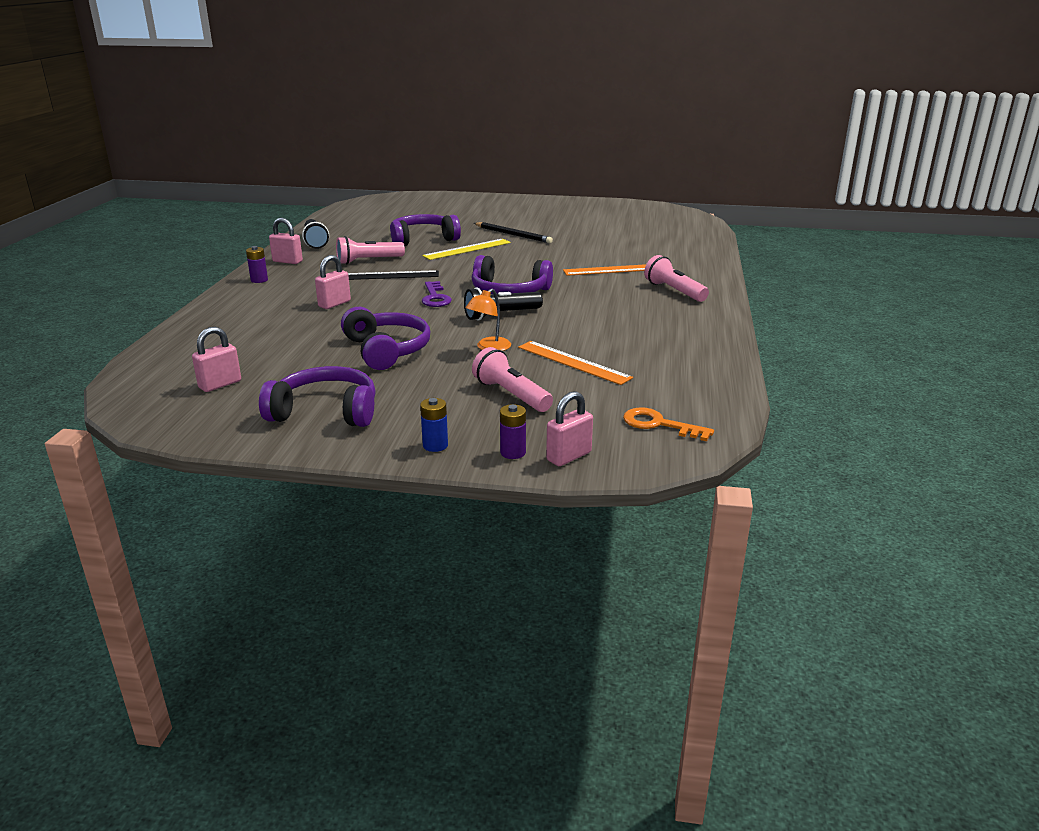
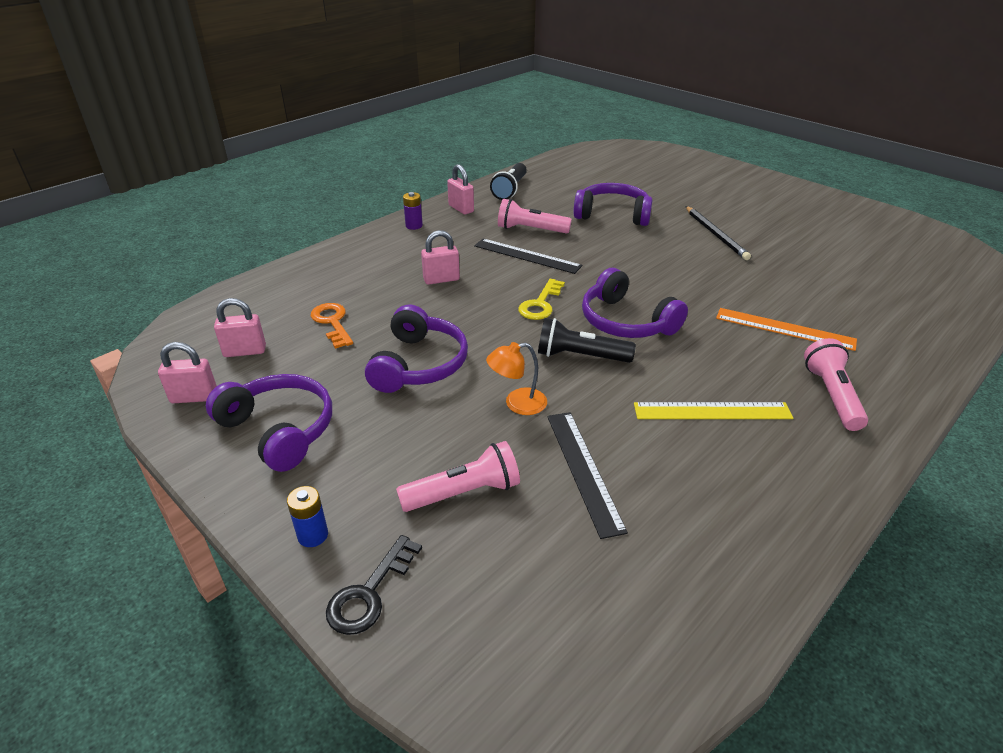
camera: 35 degrees right, 10 degrees up
yellow ruler [422,239,511,260] -> yellow ruler moved to [634,402,793,419]
purple key [422,281,452,307] -> yellow key [518,279,565,320]
pink flashlight [472,347,553,412] -> pink flashlight turned 75 degrees clockwise [396,441,520,512]
purple battery [500,404,526,459] -> black key [326,535,422,635]
orange ruler [518,341,633,385] -> black ruler [547,412,628,539]
pink padlock [546,391,593,466] -> pink padlock moved to [158,342,217,403]
orange key [623,407,714,441] -> orange key moved to [311,303,353,349]

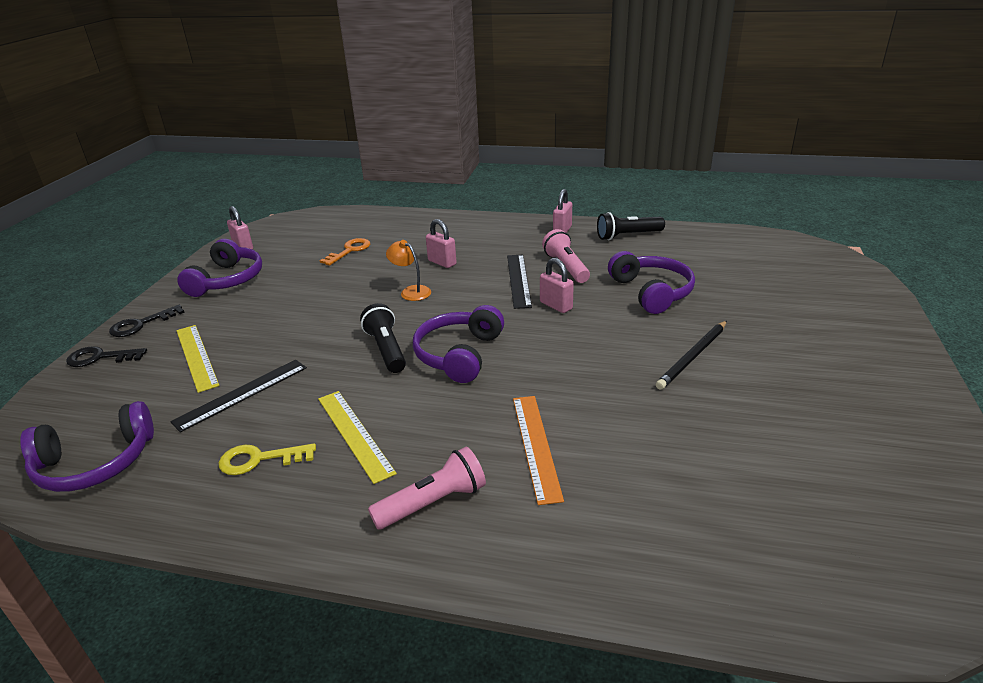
camera: 60 degrees right, 5 degrees down
pink padlock [214,298,266,357] -> pink padlock moved to [540,258,574,313]
blue battery [287,486,328,547] -> black key [109,305,185,337]
purple headphones [365,305,468,393] -> purple headphones moved to [21,401,154,492]
pink flashlight [396,441,520,512] -> yellow ruler [176,325,219,393]
purple battery [403,192,423,230] -> none
orange lamp [486,342,547,415] -> orange lamp moved to [386,240,431,301]
yellow key [518,279,565,320] -> yellow key moved to [219,443,316,475]

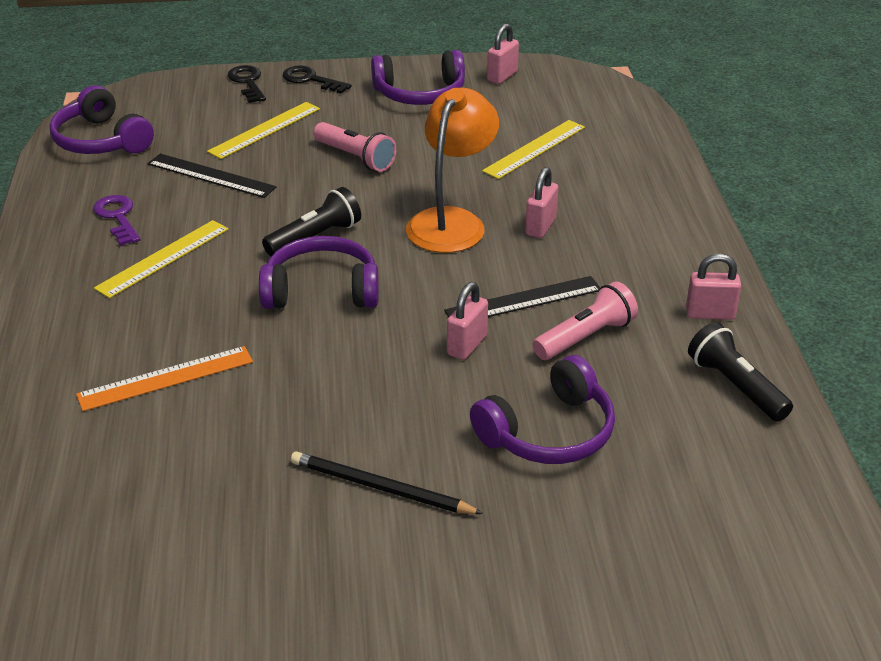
camera: 70 degrees right, 5 degrees up
yellow key [219,443,316,475] -> purple key [93,195,140,246]
orange key [320,238,370,266] -> yellow ruler [482,120,585,179]
pink flashlight [368,447,486,529] -> pink flashlight moved to [313,122,396,172]
orange lamp [386,240,431,301] -> orange lamp [406,88,499,253], size x1.93

